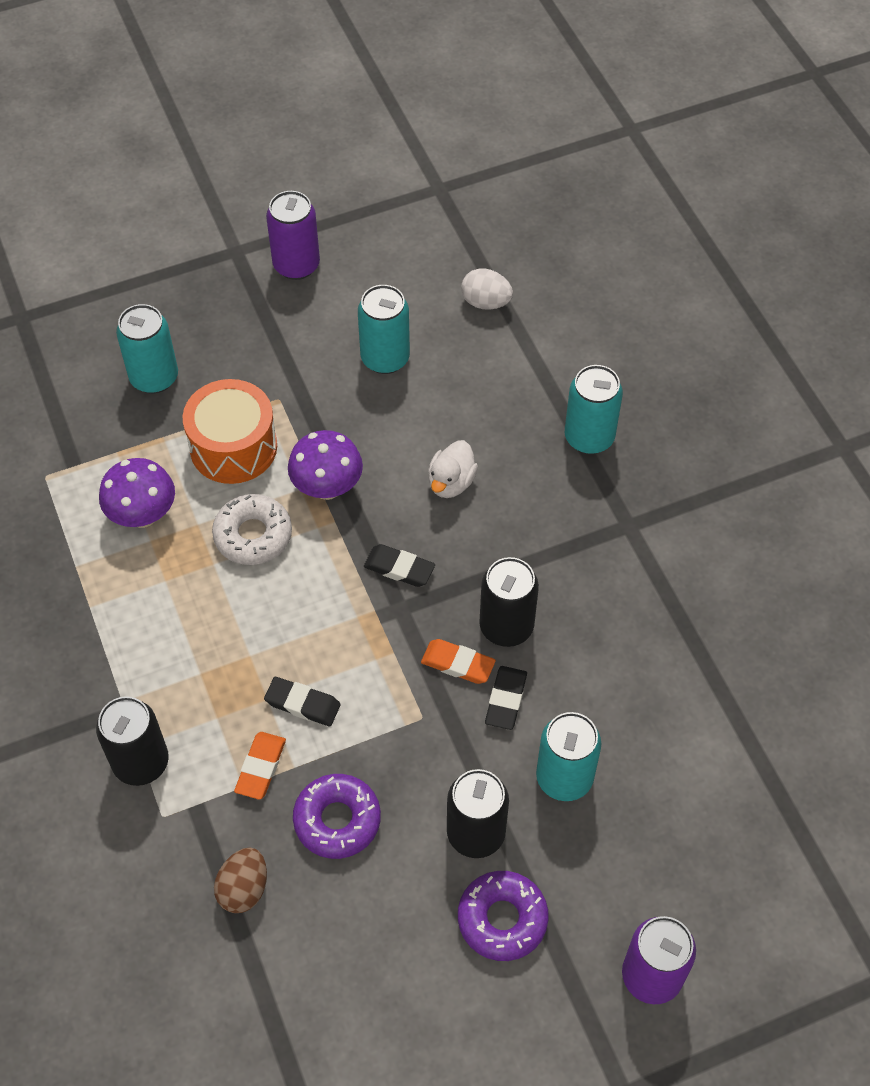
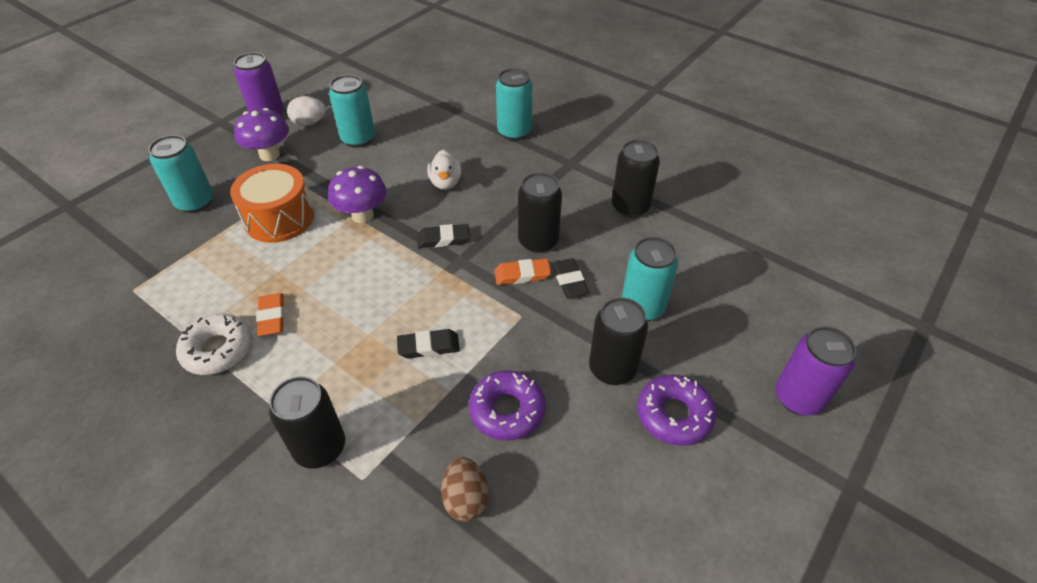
camera: 30 degrees left, 10 degrees down
purple mushroom [99,458,175,528] -> purple mushroom moved to [234,108,289,161]
white donut [212,494,292,565] -> white donut moved to [176,313,252,375]
orange eraser [234,732,286,800] -> orange eraser moved to [256,293,284,336]
white egg [461,269,513,310] -> white egg moved to [287,96,326,126]
none -> black can [612,140,660,218]

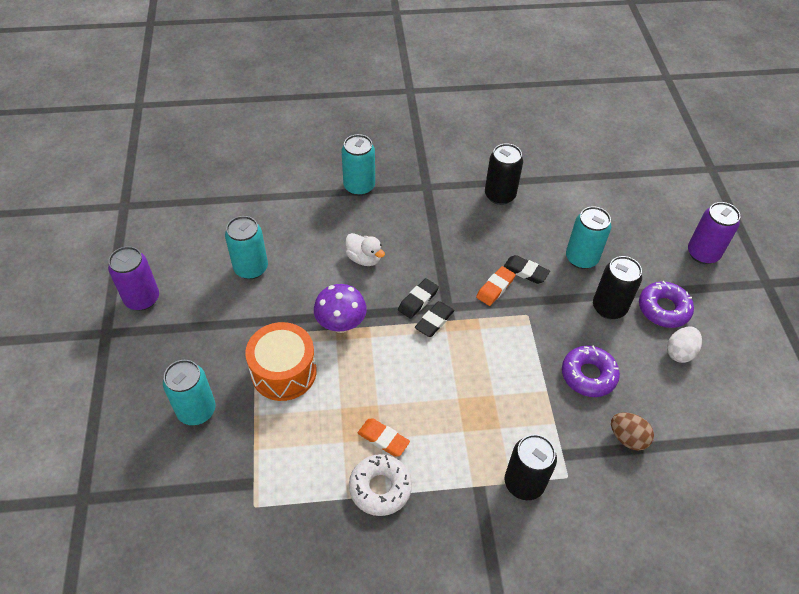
camera: 45 degrees left, 5 degrees up
purple mushroom [234,108,289,161] -> none
white egg [287,96,326,126] -> white egg moved to [667,327,702,363]
black eraser [397,329,460,359] -> black eraser moved to [415,301,455,337]
black can [518,172,562,253] -> none

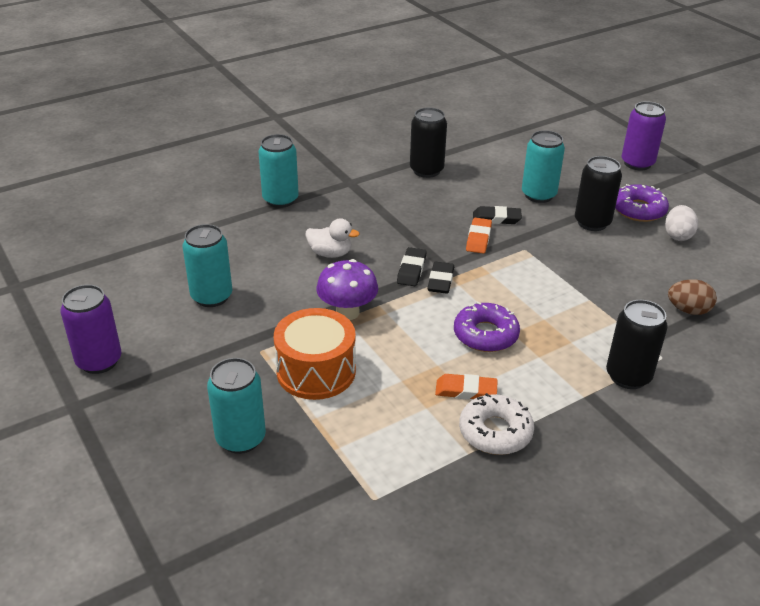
camera: 25 degrees left, 15 degrees down
purple donut [562,346,620,397] -> purple donut moved to [454,301,520,352]

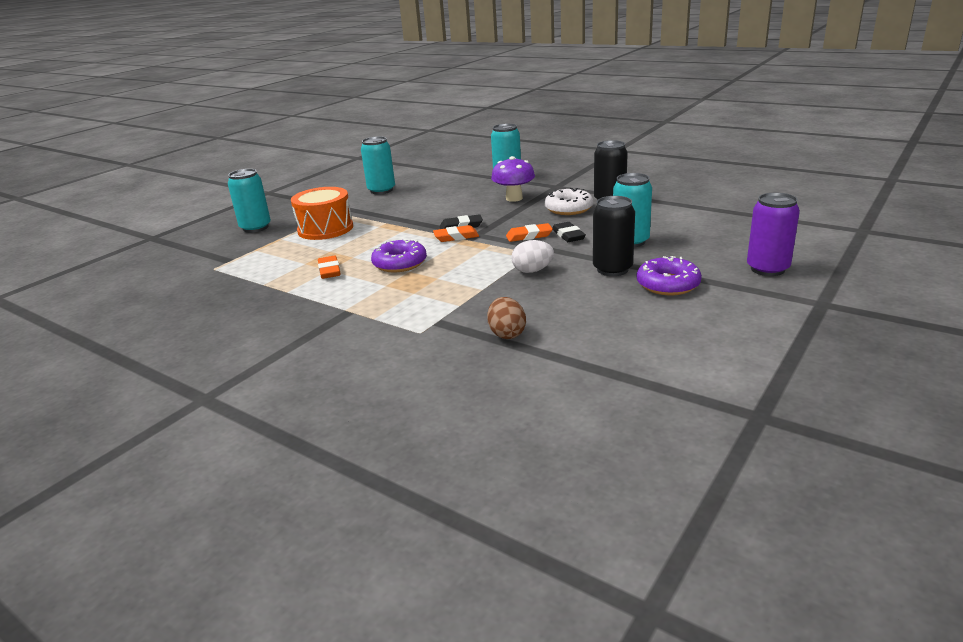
camera: 70 degrees right, 10 degrees down
purple can [61,284,121,374] -> none
white duck [306,218,360,258] -> none
purple mushroom [316,259,378,320] -> purple mushroom moved to [491,156,535,202]
black eraser [427,262,454,294] -> orange eraser [433,225,479,242]
white donut [459,393,534,455] -> white donut moved to [545,188,593,215]
black can [606,300,668,389] -> none
white egg [665,205,698,241] -> white egg moved to [511,240,554,273]

